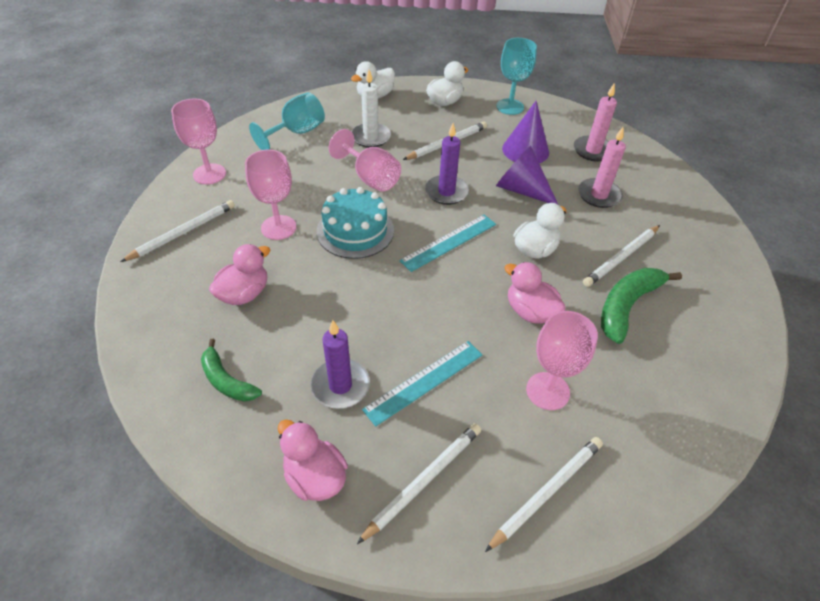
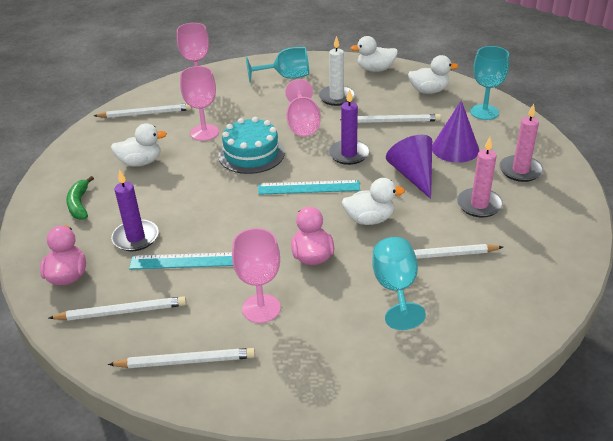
camera: 40 degrees right, 10 degrees down
pink duck [209,244,270,305] -> white duck [111,123,167,167]
green banana [601,268,682,344] -> turquoise goblet [372,237,426,330]

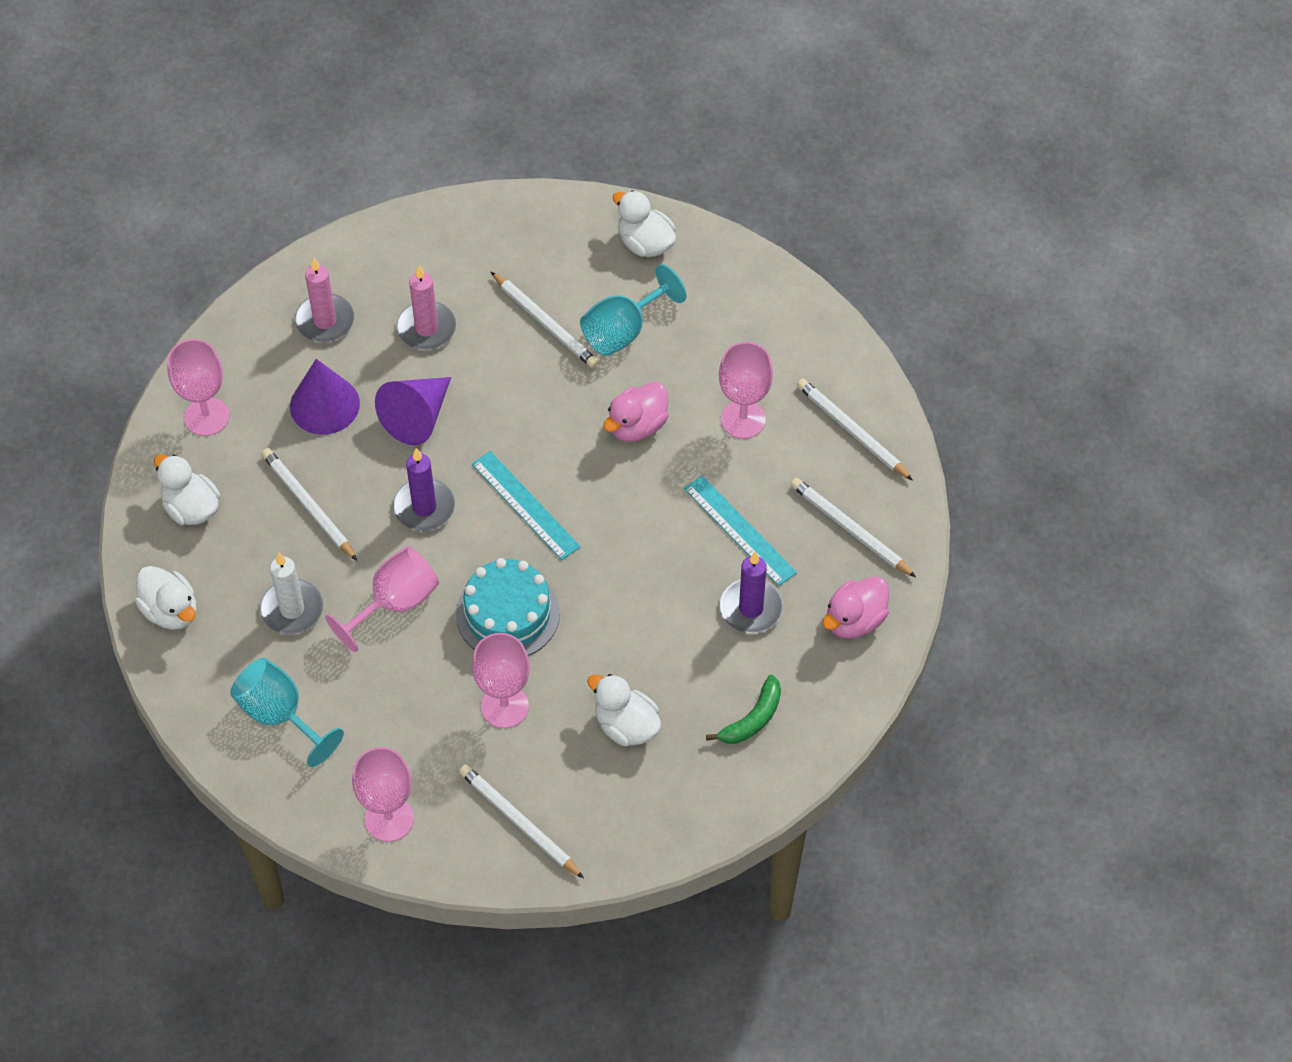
camera: 130 degrees left, 20 degrees up
white duck [342,178,405,225] -> white duck moved to [612,190,676,257]
turquoise goblet [470,46,509,120] -> pink goblet [167,339,229,436]

